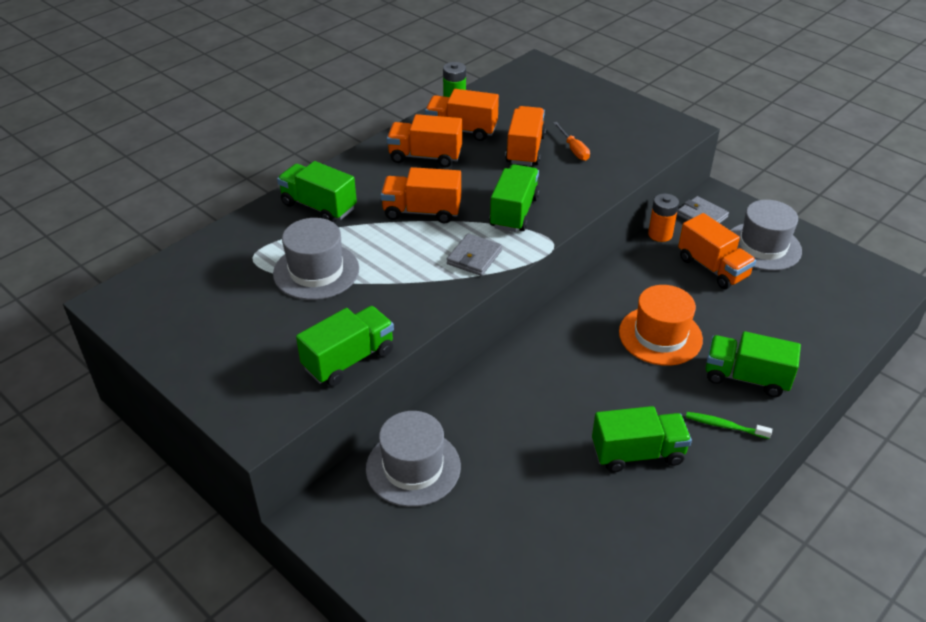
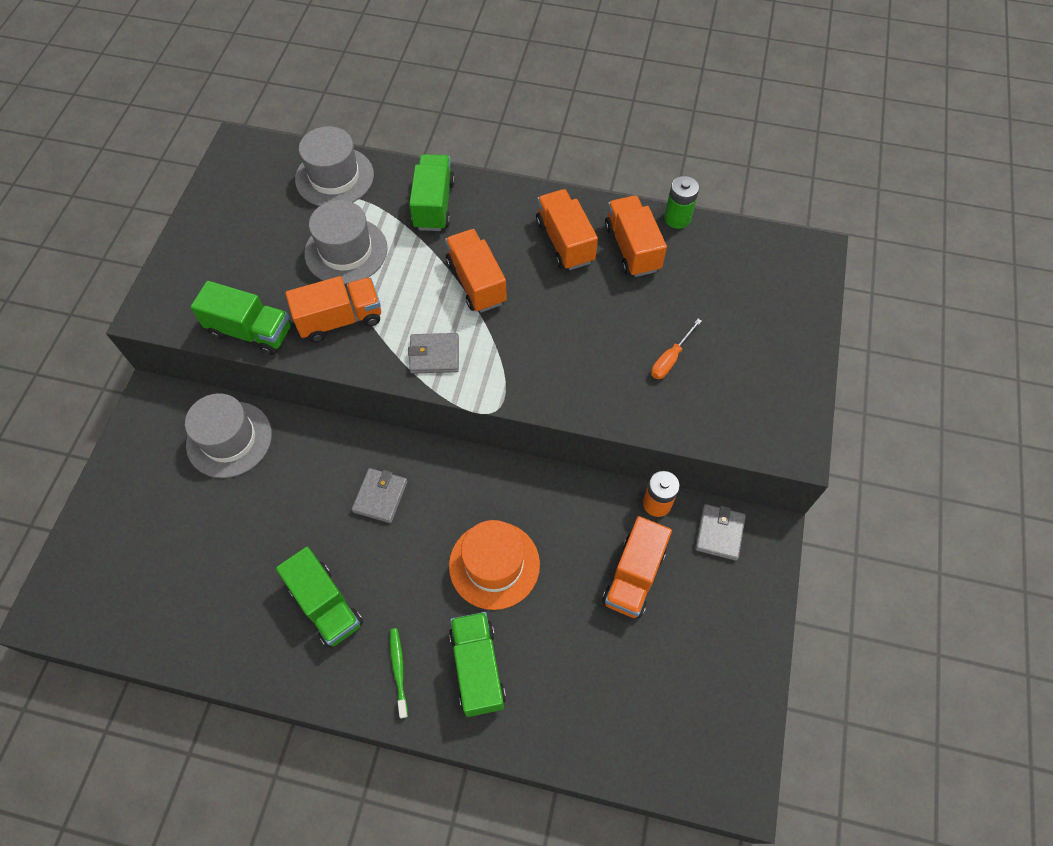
camera: 60 degrees right, 20 degrees up
green truck [489,164,540,232] -> none
orange truck [505,106,546,166] -> orange truck moved to [285,276,381,343]
grey hat [730,200,802,271] -> grey hat moved to [295,126,374,206]
none -> grey wallet [352,468,408,523]

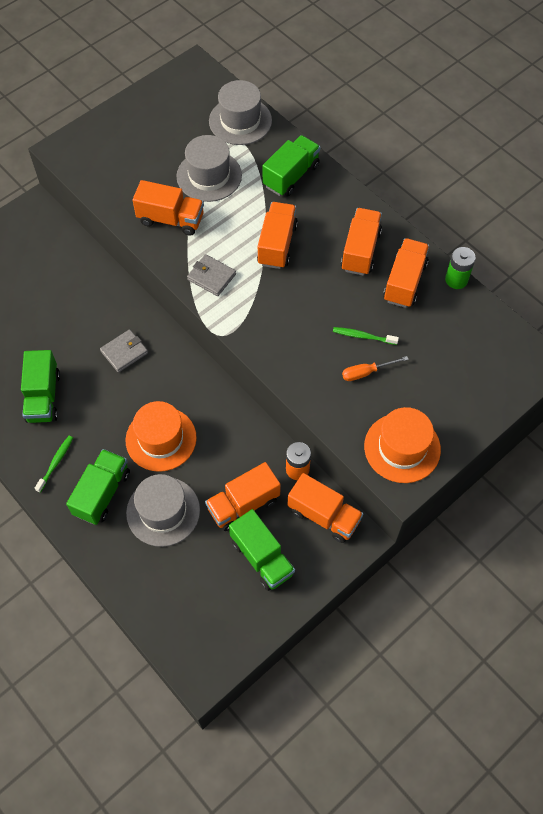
camera: 35 degrees right, 0 degrees up
grey hat [185,393,272,478] -> grey hat moved to [126,474,200,547]
green truck [191,281,291,355] -> green truck moved to [229,509,295,591]
grey wallet [695,504,746,561] -> orange truck [288,473,363,543]
none -> green toothbrush [333,327,399,345]
none -> orange hat [364,407,441,483]

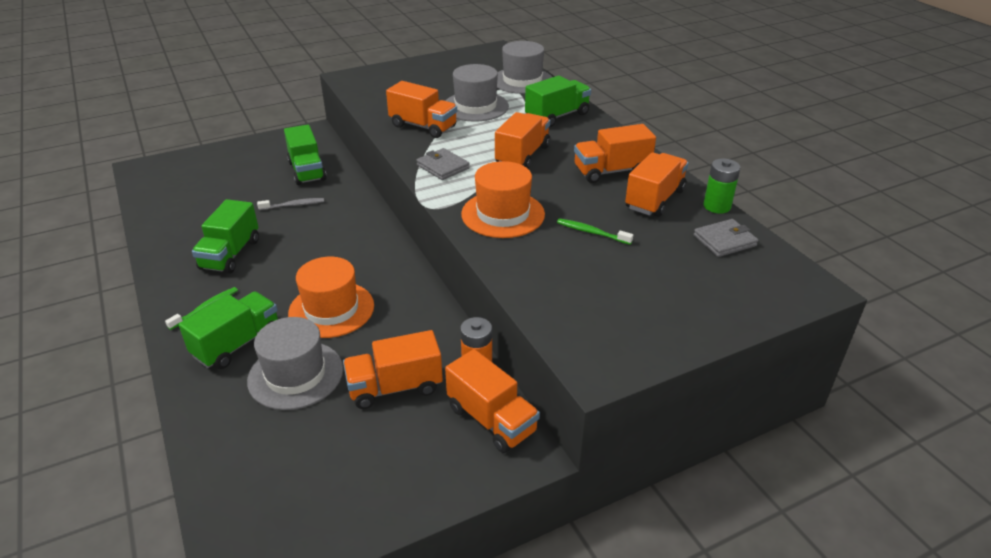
camera: 15 degrees right, 25 degrees down
grey wallet [100,329,148,373] -> grey wallet moved to [694,219,758,257]
green truck [229,509,295,591] -> green truck moved to [284,125,326,185]
orange truck [341,208,382,276] -> orange truck turned 135 degrees counterclockwise [574,124,656,183]
orange screwdriver [342,356,408,381] -> none
orange hat [364,407,441,483] -> orange hat moved to [461,161,545,238]
none -> grey toothbrush [257,198,324,210]

